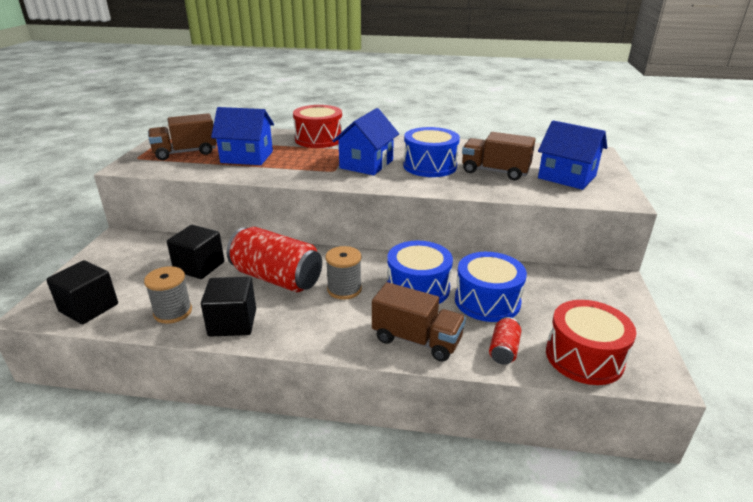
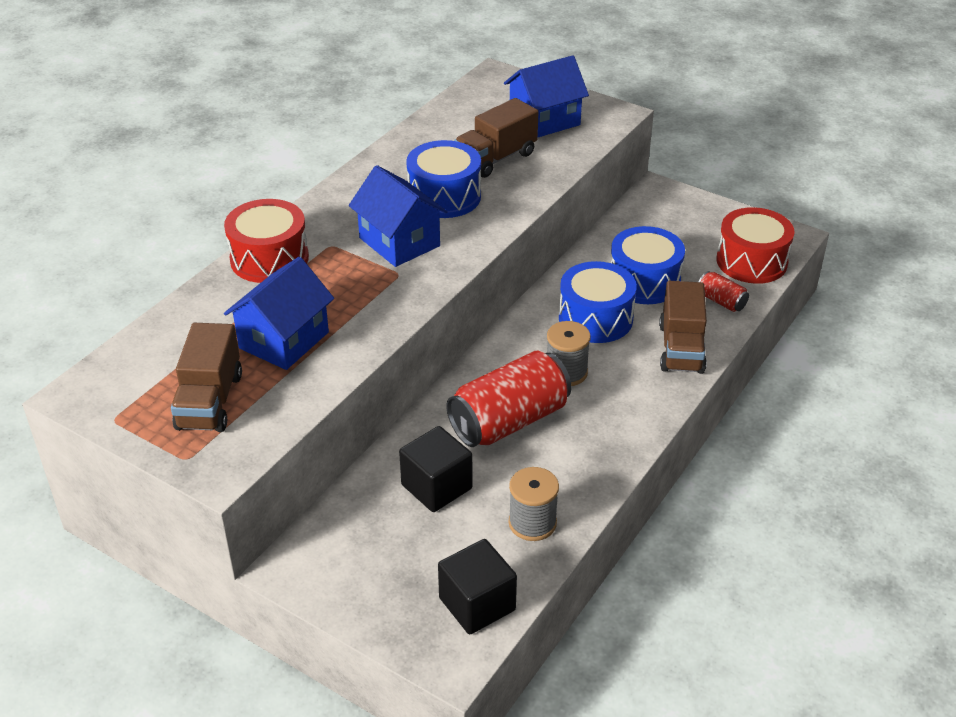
camera: 65 degrees left, 10 degrees up
black cube [201,277,256,337] -> none
brown truck [372,282,466,362] -> brown truck turned 135 degrees clockwise [659,281,707,374]

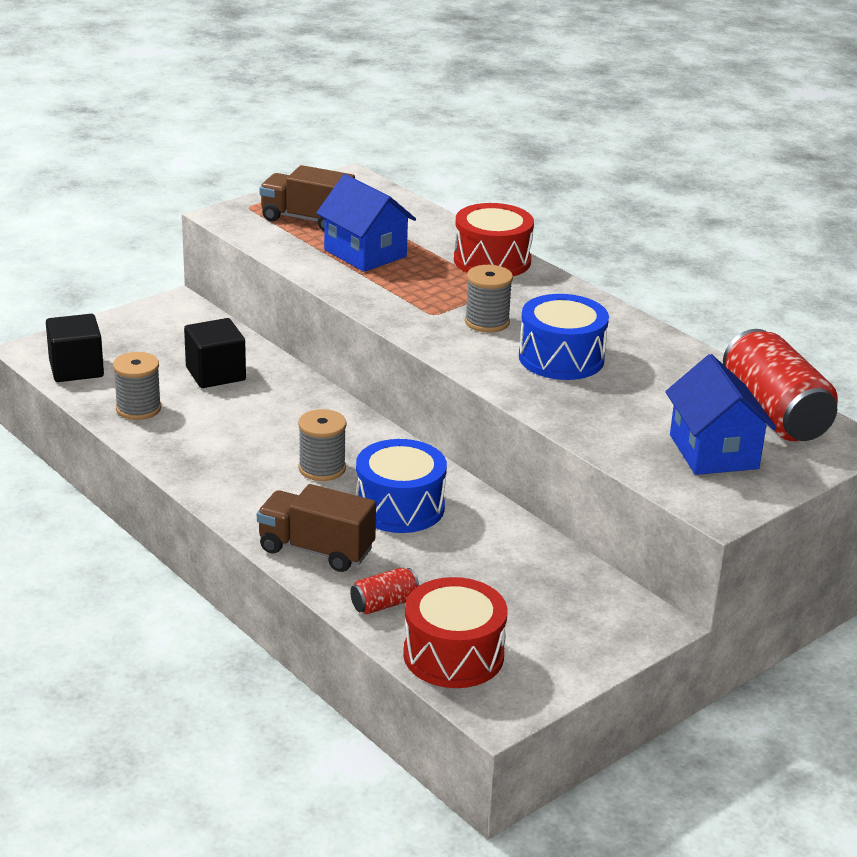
camera: 105 degrees right, 10 degrees down
blue house [349,165,448,267] -> grey spool [465,265,513,333]
red can [446,351,572,447] -> red can moved to [723,329,838,441]
brown truck [454,98,539,178] -> none
blue drum [611,226,685,304] -> none

